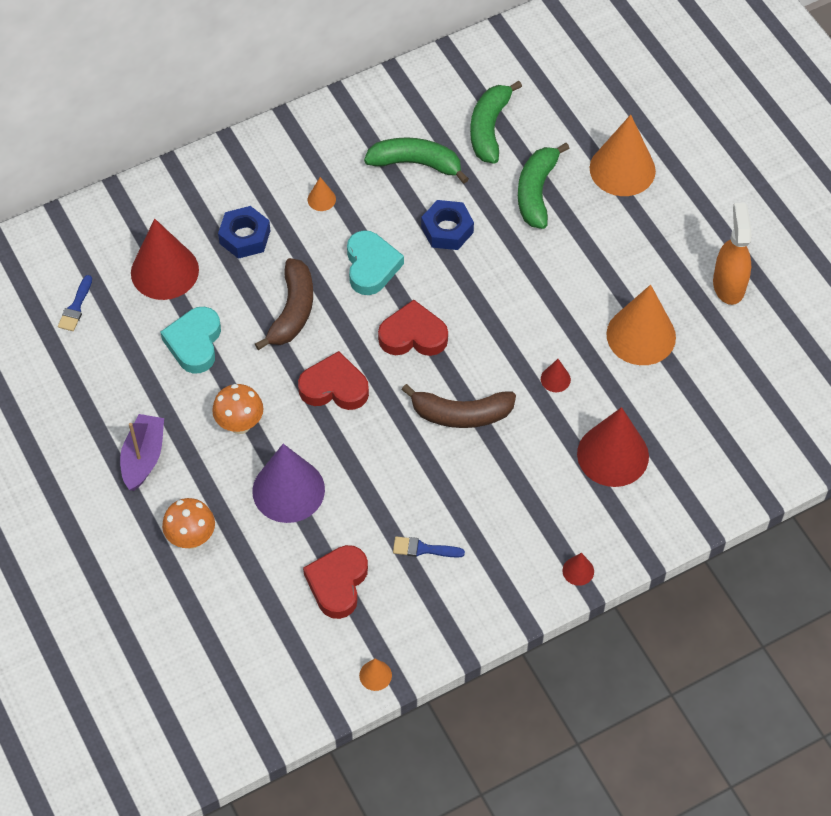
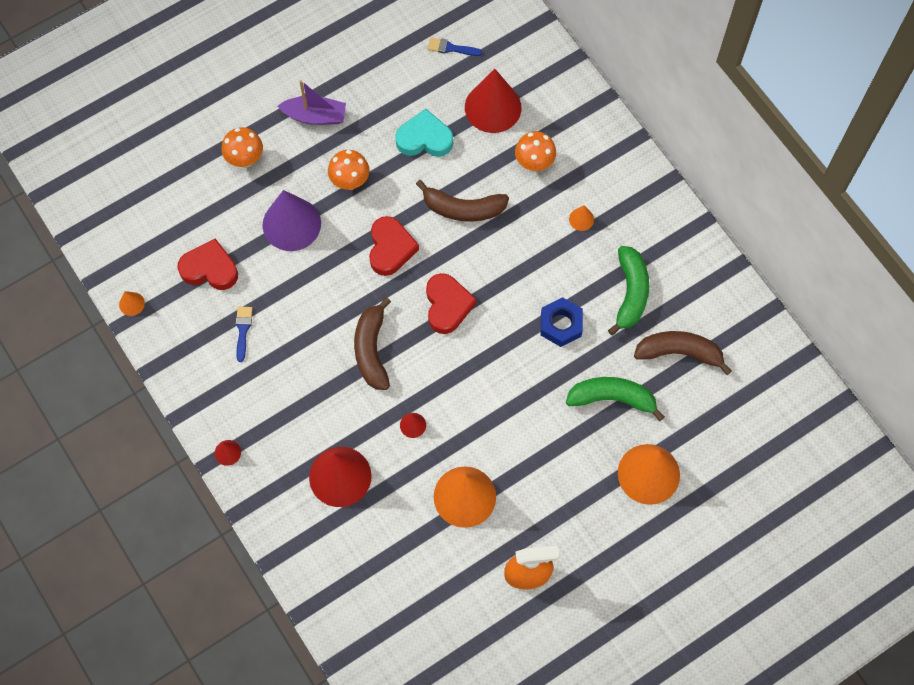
camera: 85 degrees right, 10 degrees up
blue nut [218,206,270,259] -> orange mushroom [515,131,556,172]
turquoise heart [347,230,404,295] -> none
green banana [470,81,522,164] -> brown banana [634,331,732,375]

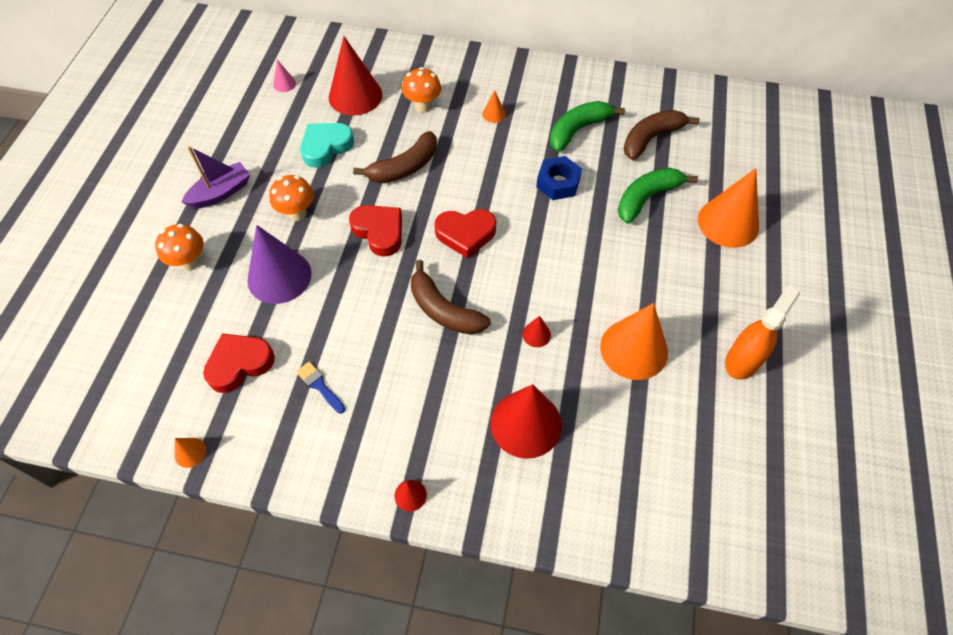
camera: 45 degrees left, 10 degrees down
red heart [426,273,476,334] -> red heart turned 135 degrees clockwise [434,209,496,258]
blue brush [428,38,482,56] -> pink cone [273,60,296,92]
green banana [608,246,649,335] -> green banana turned 90 degrees counterclockwise [550,101,625,152]

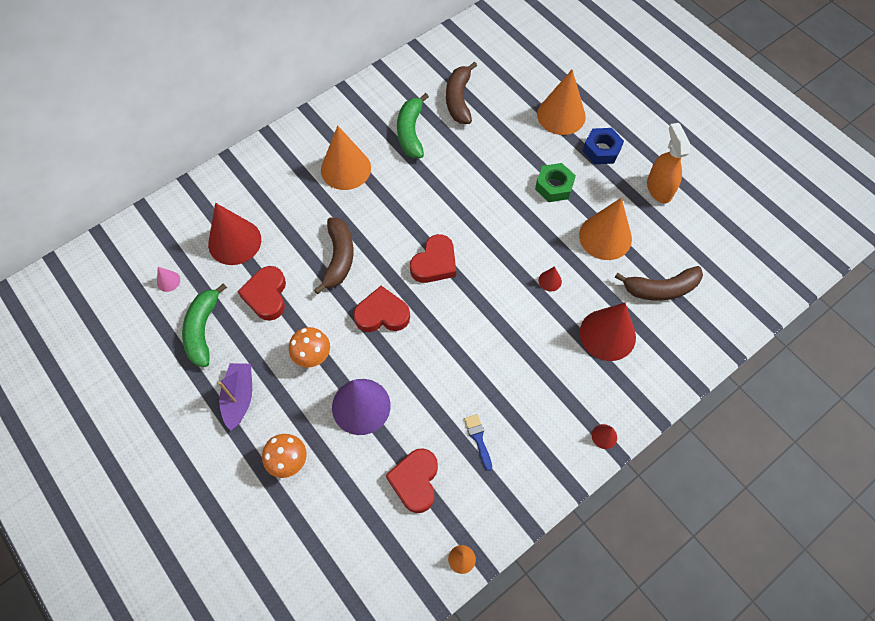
camera: 50 degrees left, 5 degrees up
blue brush [296,361,345,414] -> blue brush turned 75 degrees clockwise [464,414,492,471]
turquoise heart [300,123,354,168] -> red heart [238,266,286,321]
orange mushroom [402,67,441,113] -> none
brown banana [411,260,491,335] -> brown banana moved to [614,266,703,301]
orange cone [482,90,506,123] -> orange cone [321,126,371,190], size x2.33
blue nut [536,156,582,200] -> blue nut moved to [583,128,624,164]
green banana [618,168,698,224] -> green banana moved to [182,283,227,367]
none -> green nut [535,163,576,202]

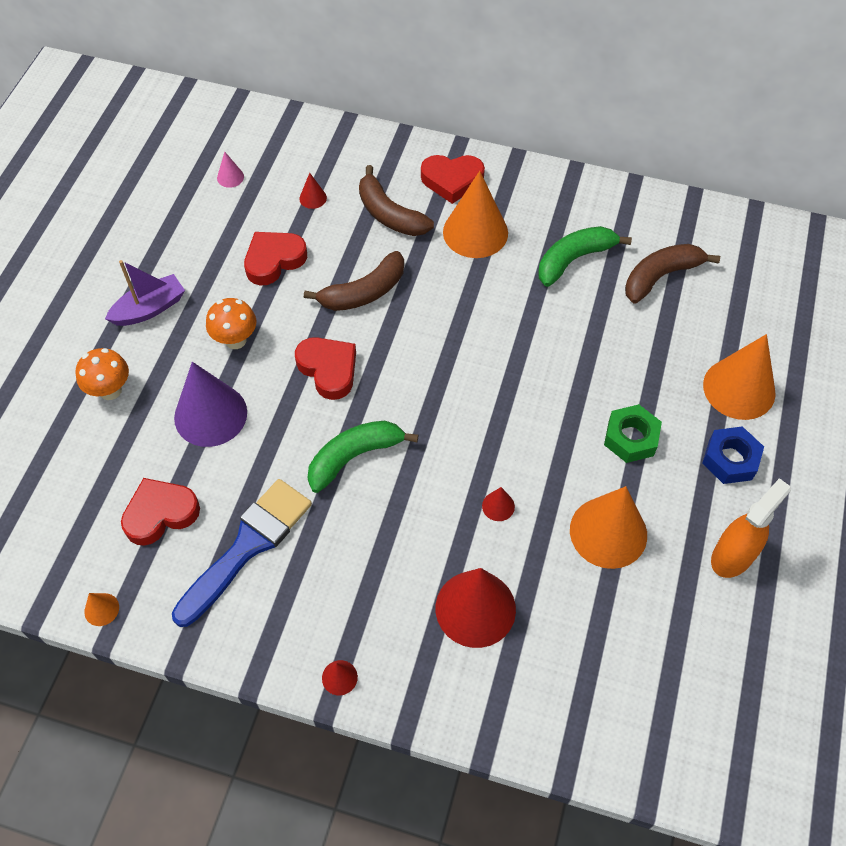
camera: 55 degrees right, 5 degrees down
green banana [182,283,227,367] -> green banana moved to [308,421,418,493]
red cone [208,203,261,265] -> red cone [299,173,327,209], size x0.43
red heart [410,234,456,283] -> red heart moved to [421,155,485,204]
blue brush [464,414,492,471] -> blue brush [172,479,312,627], size x2.34
brown banana [614,266,703,301] -> brown banana moved to [359,165,434,236]

